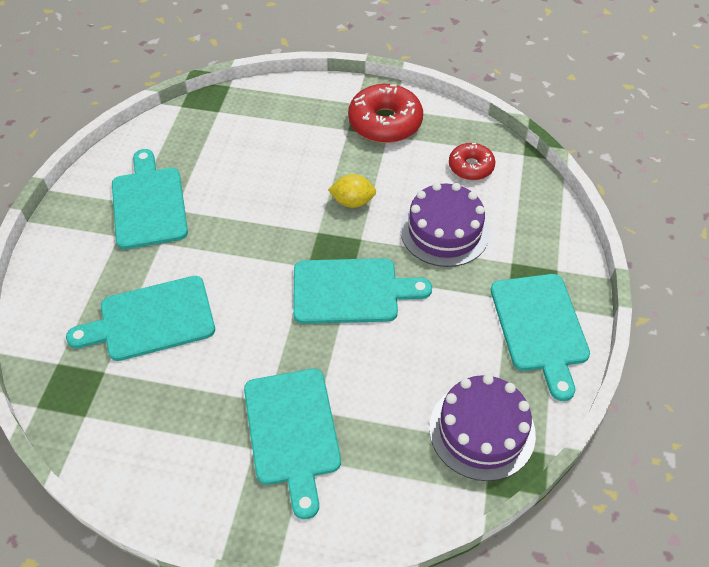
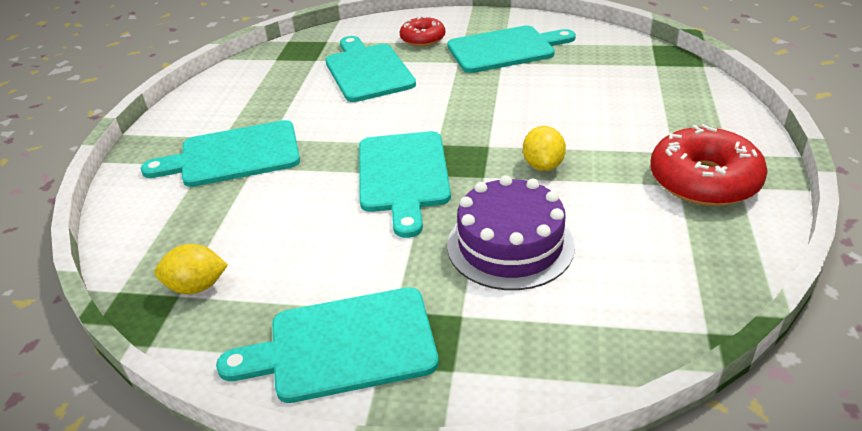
camera: 90 degrees right, 15 degrees down
purple cake [429,374,536,481] -> yellow lemon [154,244,228,294]
red donut [449,143,495,180] -> red donut moved to [400,16,445,47]

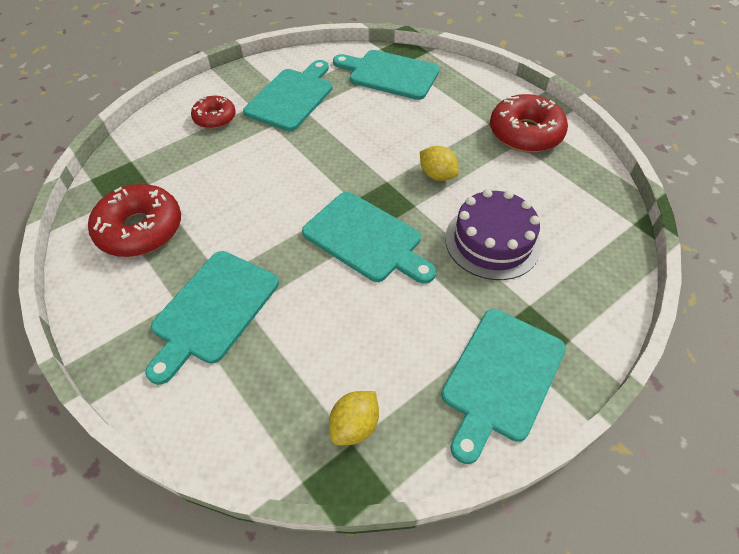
camera: 50 degrees left, 15 degrees up
turquoise cutting board [325,36,416,102] -> turquoise cutting board moved to [333,50,440,100]
none -> red donut [88,184,181,257]

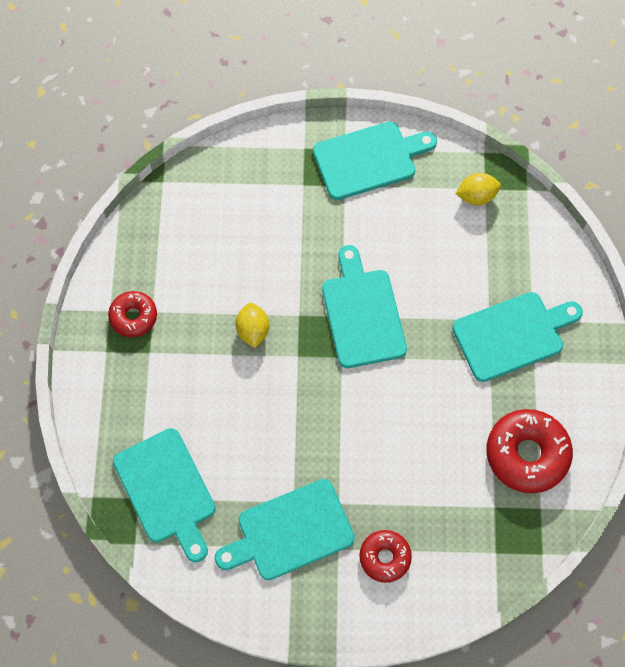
camera: 140 degrees left, 15 degrees up
purple cake [445,189,541,280] -> none
red donut [490,94,568,153] -> red donut [108,291,157,337], size x0.59

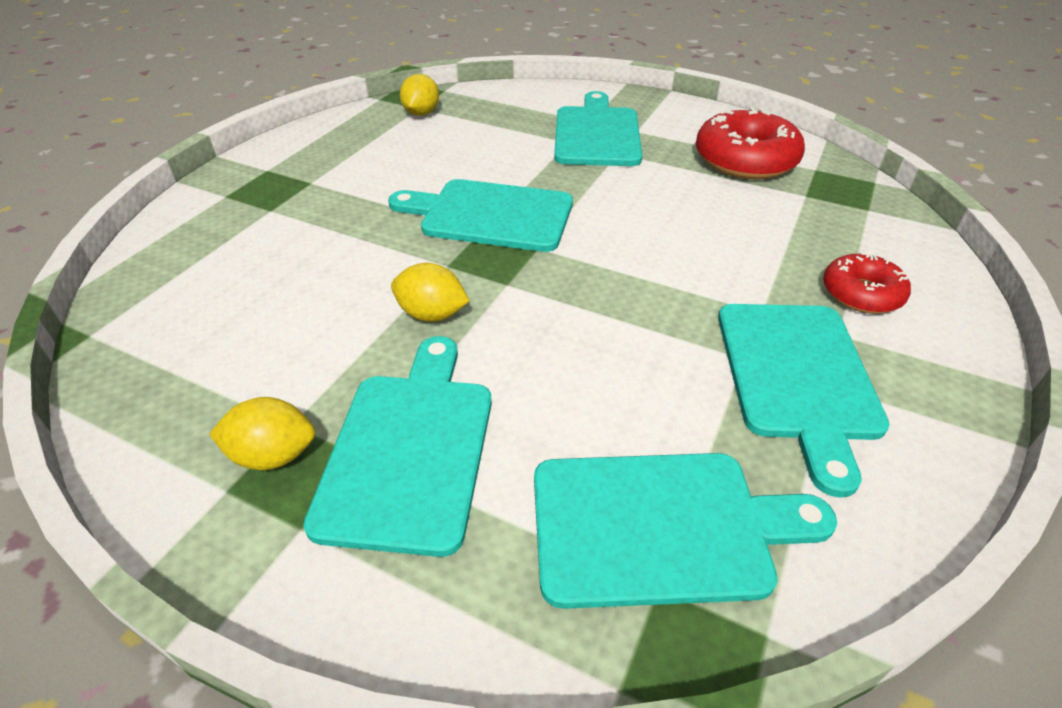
camera: 65 degrees left, 25 degrees down
red donut [108,291,157,337] -> yellow lemon [209,397,315,470]
turquoise cutting board [313,121,437,200] -> turquoise cutting board moved to [303,336,492,557]

